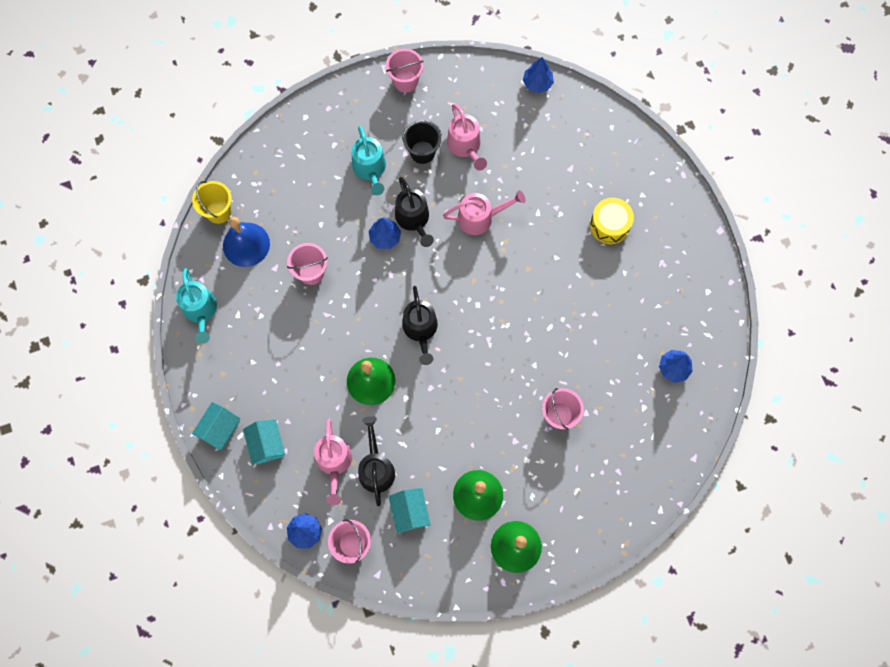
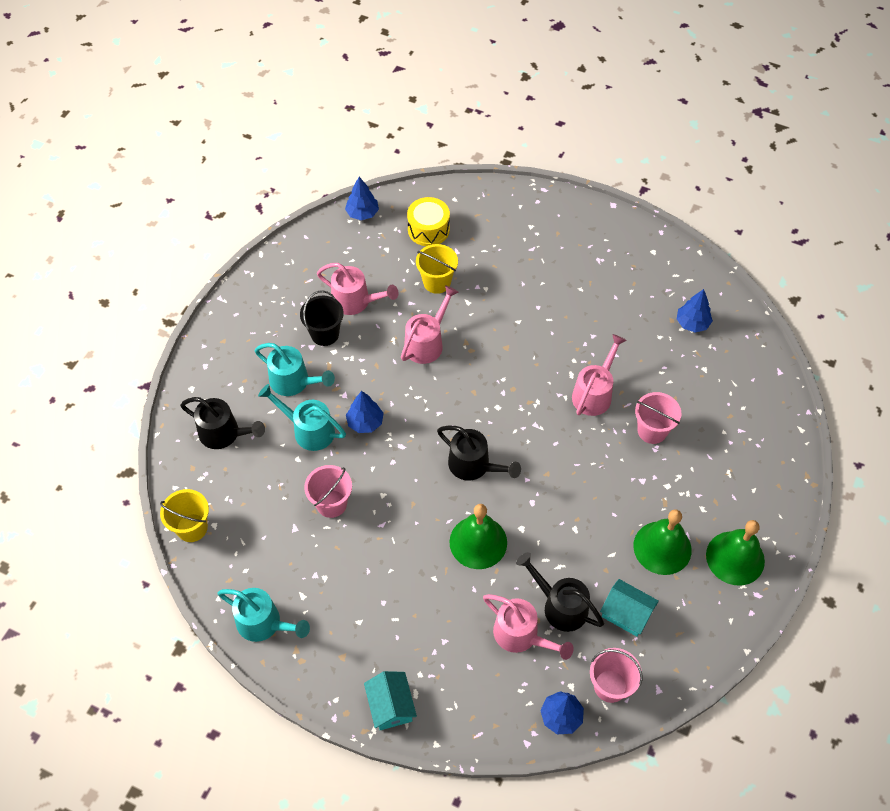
camera: 45 degrees left, 15 degrees down
blue bell [223,217,270,267] -> none
turquoise house [243,419,285,465] -> none
pink bucket [386,49,424,93] -> none
black watering can [395,177,434,247] -> black watering can moved to [180,397,265,449]
yellow drum [590,198,634,244] -> yellow drum moved to [407,197,450,246]
none -> turquoise watering can [258,384,346,451]
none -> yellow bucket [416,244,458,294]
none -> pink watering can [572,334,627,416]

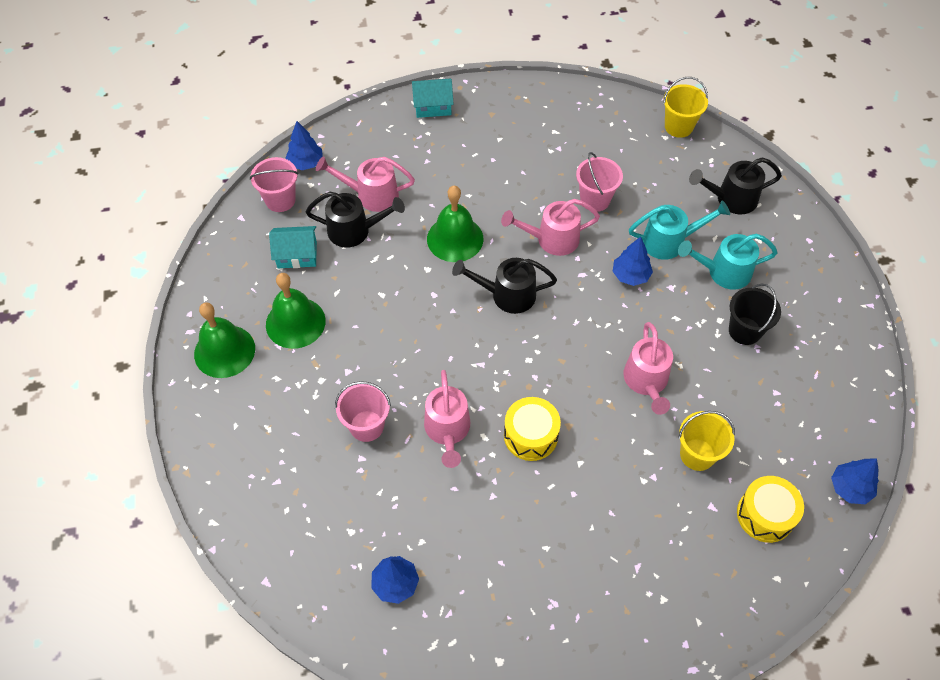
camera: 145 degrees right, 0 degrees up
turquoise watering can [218,588,310,642] -> none
pink watering can [317,263,398,315] -> pink watering can moved to [501,199,600,256]
turquoise house [364,671,417,730] -> turquoise house turned 45 degrees counterclockwise [412,79,454,118]
none -> yellow drum [504,397,561,461]

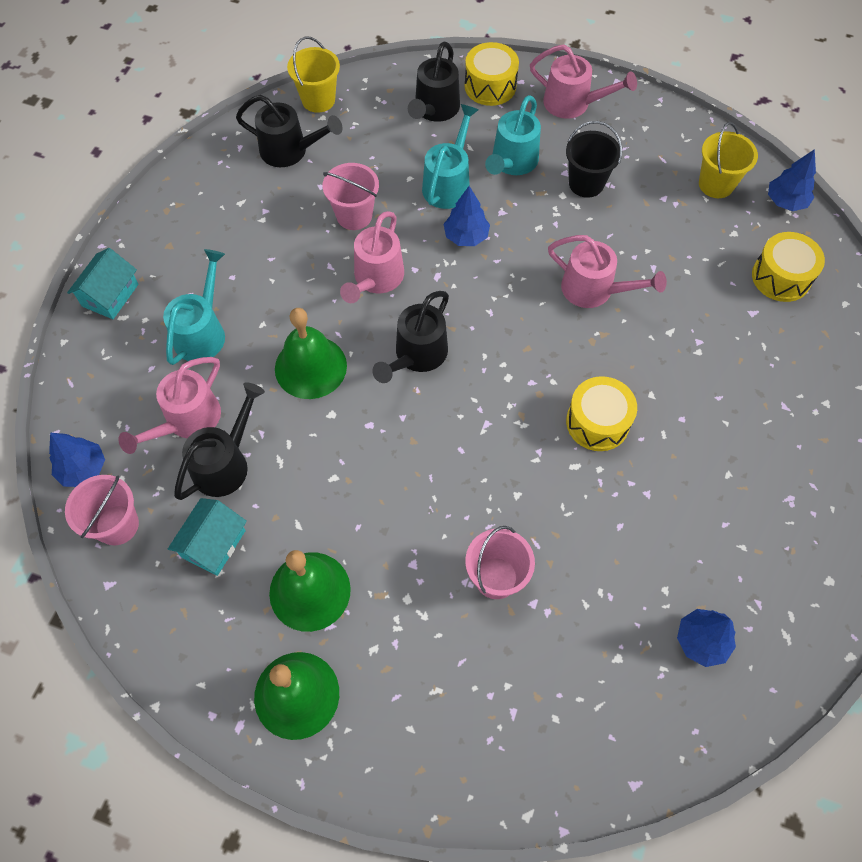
camera: 60 degrees left, 5 degrees up
pink watering can [424,370,470,468] -> pink watering can moved to [530,44,637,119]
yellow bucket [678,411,735,471] -> yellow bucket moved to [699,122,758,198]
none -> turquoise watering can [163,249,225,365]
none -> black watering can [236,95,342,167]
none -> yellow drum [465,42,519,106]

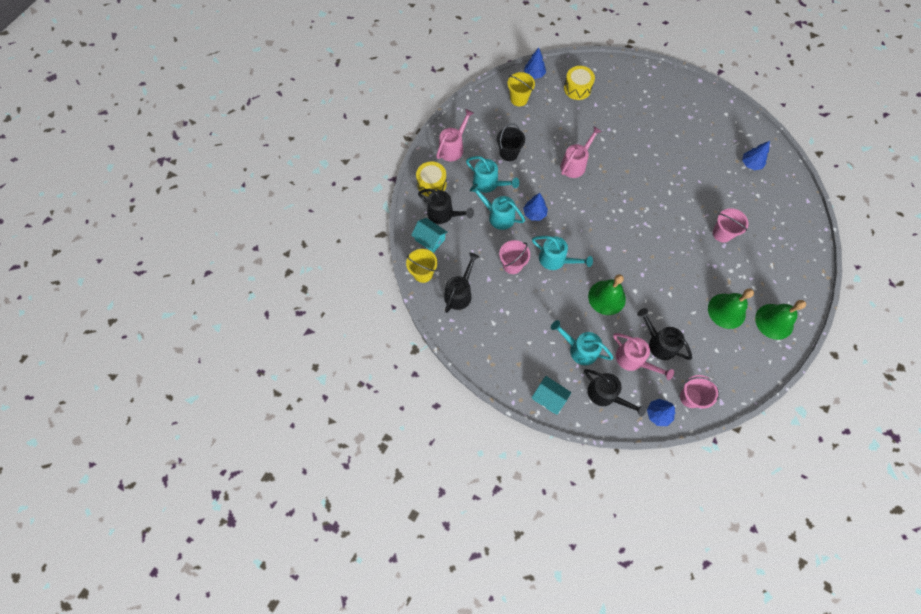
camera: 80 degrees left, 5 degrees up
turquoise house [168,498,247,576] -> turquoise house moved to [411,218,448,253]
pink watering can [340,211,404,303] -> turquoise watering can [532,236,593,270]
black watering can [372,291,449,383] -> black watering can moved to [584,369,647,417]
yellow drum [566,376,637,451] -> none

